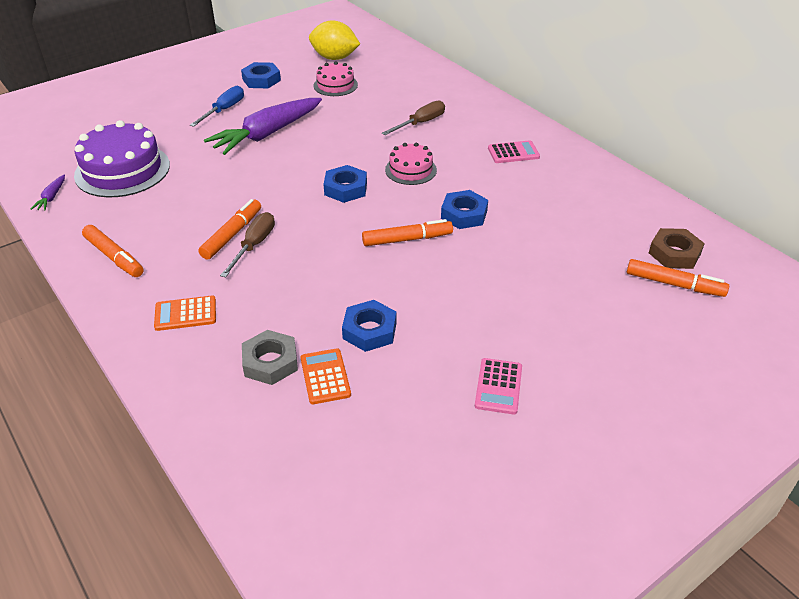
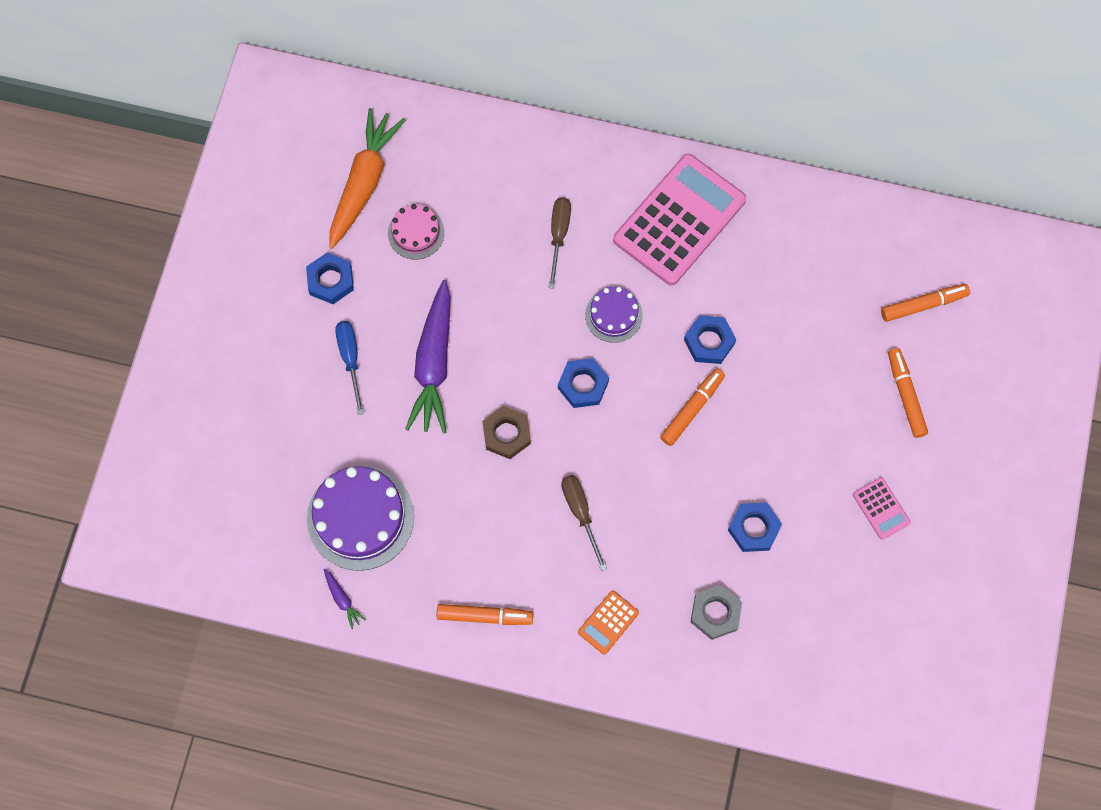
camera: 40 degrees left, 30 degrees up
orange marker [198,199,261,260] -> orange marker moved to [888,348,928,438]
orange calculator [301,348,351,404] -> none
yellow lemon [309,20,360,60] -> orange carrot [329,108,405,249]
pink cake [385,143,437,185] -> purple cake [585,287,643,343]
pink calculator [488,140,540,163] -> pink calculator [613,154,746,285], size x2.35
brown nut [649,228,705,269] -> brown nut moved to [482,406,531,459]

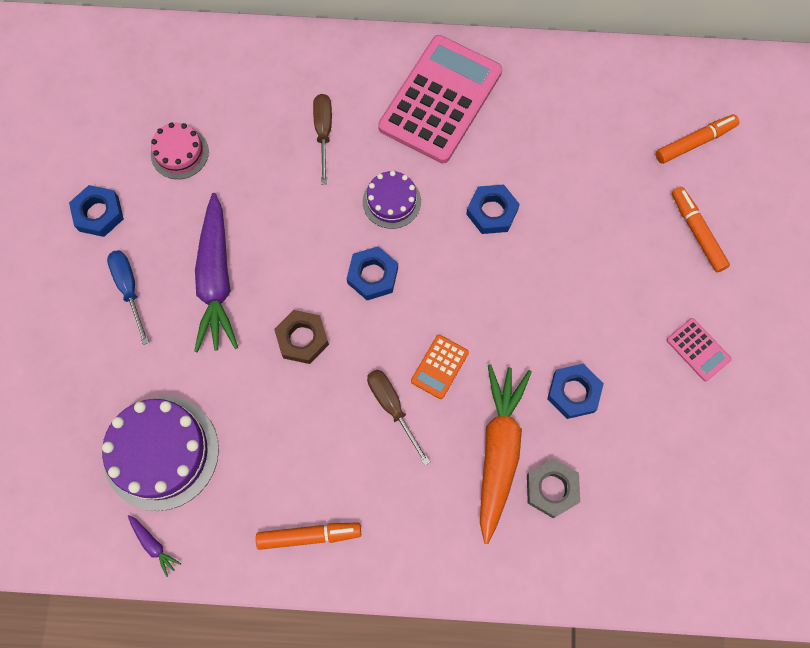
camera: 10 degrees left, 0 degrees up
orange carrot [329,108,405,249] -> orange carrot moved to [480,364,532,544]
orange calculator [578,590,639,655] -> orange calculator moved to [411,335,469,399]
orange marker [660,368,725,446] -> none

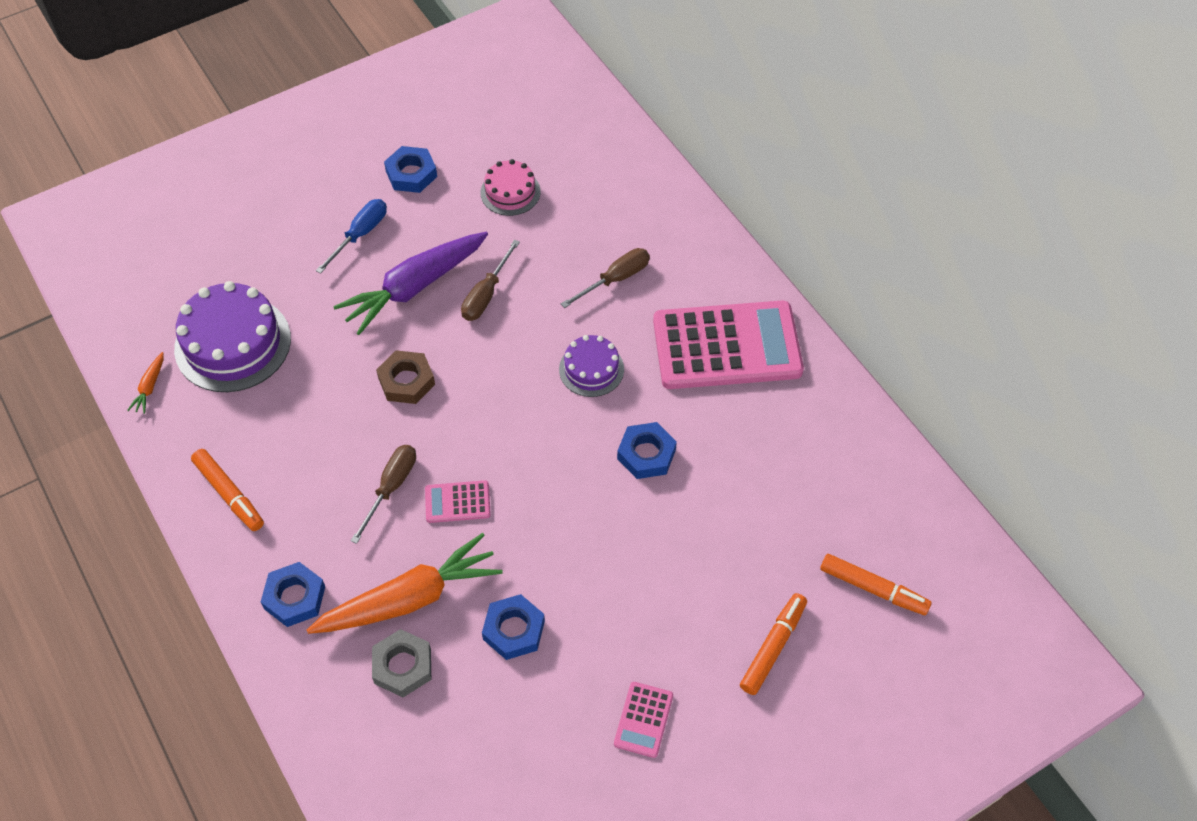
camera: 55 degrees right, 15 degrees down
purple carrot [128,515,181,577] -> orange carrot [127,352,164,414]
blue nut [347,246,398,300] -> blue nut moved to [261,562,325,627]
orange calculator [411,335,469,399] -> pink calculator [425,480,491,523]
none -> brown screwdriver [461,239,520,321]

